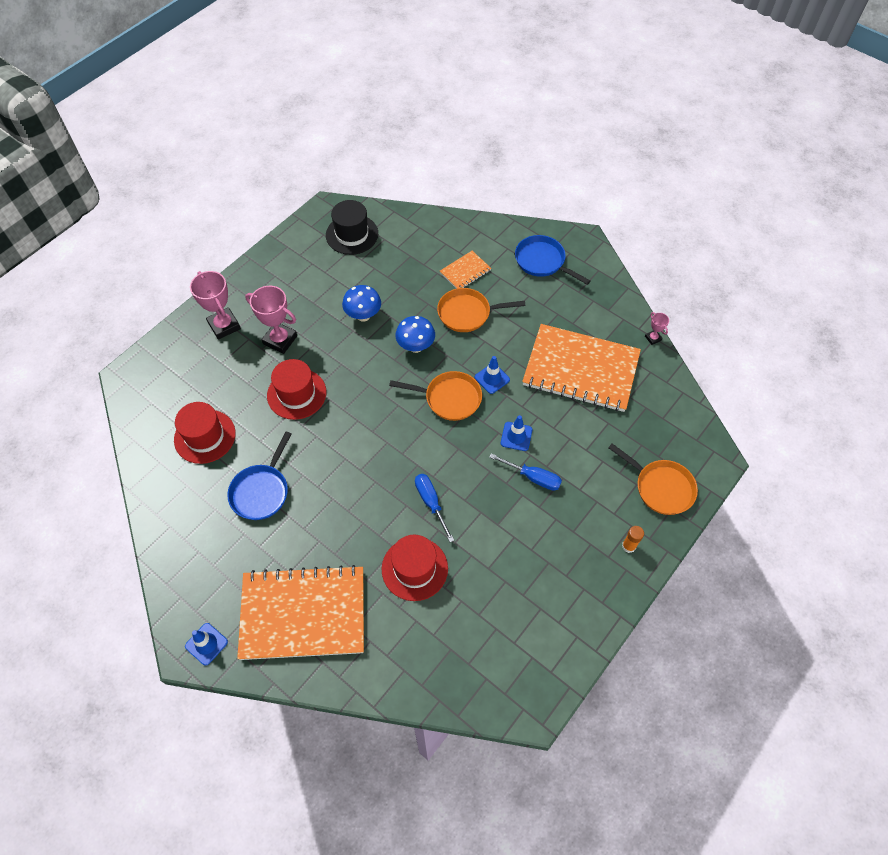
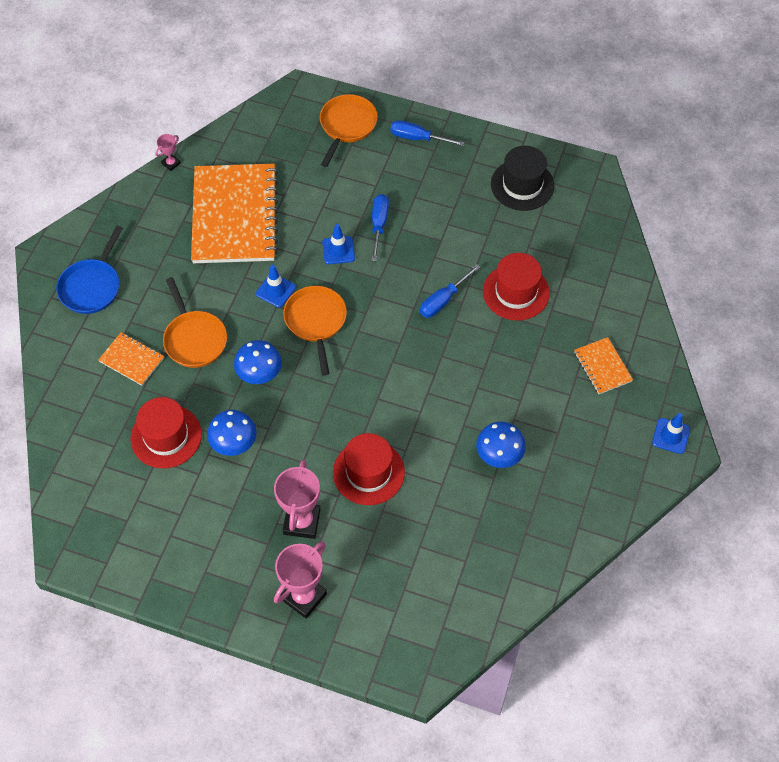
camera: 110 degrees left, 0 degrees up
red hat [174,402,236,464] -> red hat moved to [131,397,202,468]
blue pan [227,432,291,520] -> blue mushroom [476,422,526,468]
orange notebook [237,565,364,660] -> orange notebook [574,337,633,394], size x0.44
black hat [326,200,378,255] -> black hat moved to [491,146,554,211]
orange glue stick [622,526,644,553] -> blue screwdriver [391,120,465,146]

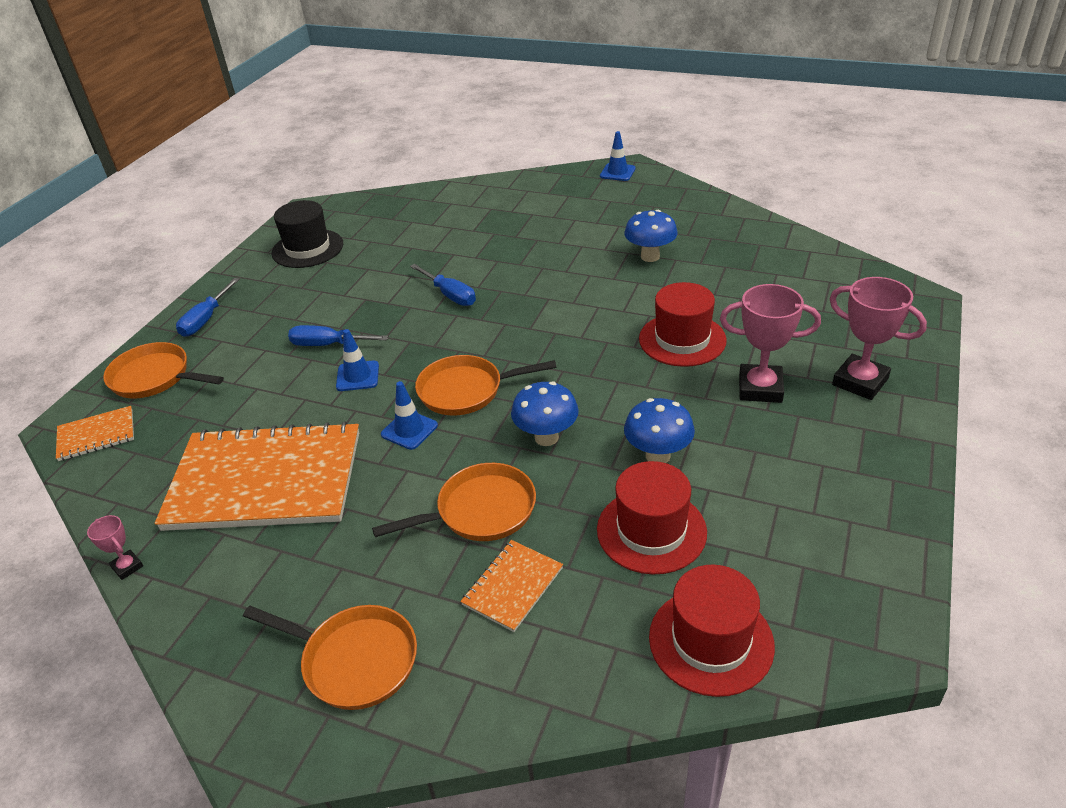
camera: 85 degrees left, 20 degrees down
blue pan [56,226,123,314] -> orange pan [243,605,417,710]
red hat [483,253,550,321] -> red hat moved to [649,565,775,697]
orange notebook [574,337,633,394] -> orange notebook moved to [56,406,134,461]

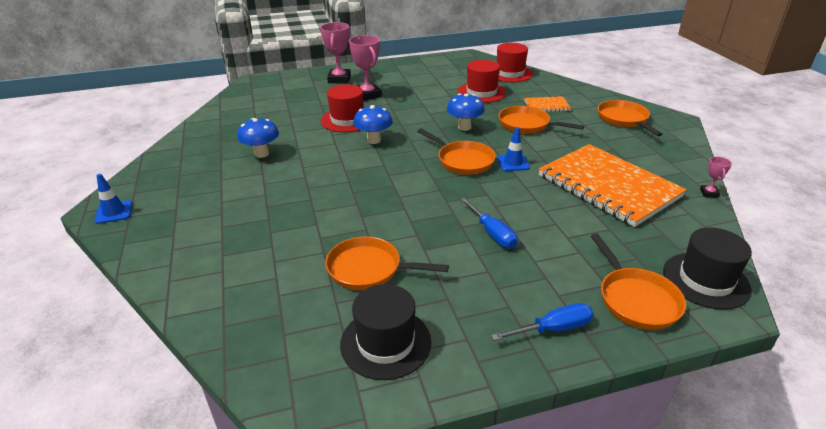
camera: 130 degrees left, 5 degrees down
orange notebook [56,406,134,461] -> black hat [663,227,752,310]
blue traffic cone [336,329,379,391] -> none
blue screwdriver [410,264,476,306] -> none
blue mushroom [624,398,695,463] -> blue mushroom moved to [353,105,393,144]
none -> orange pan [325,237,449,290]

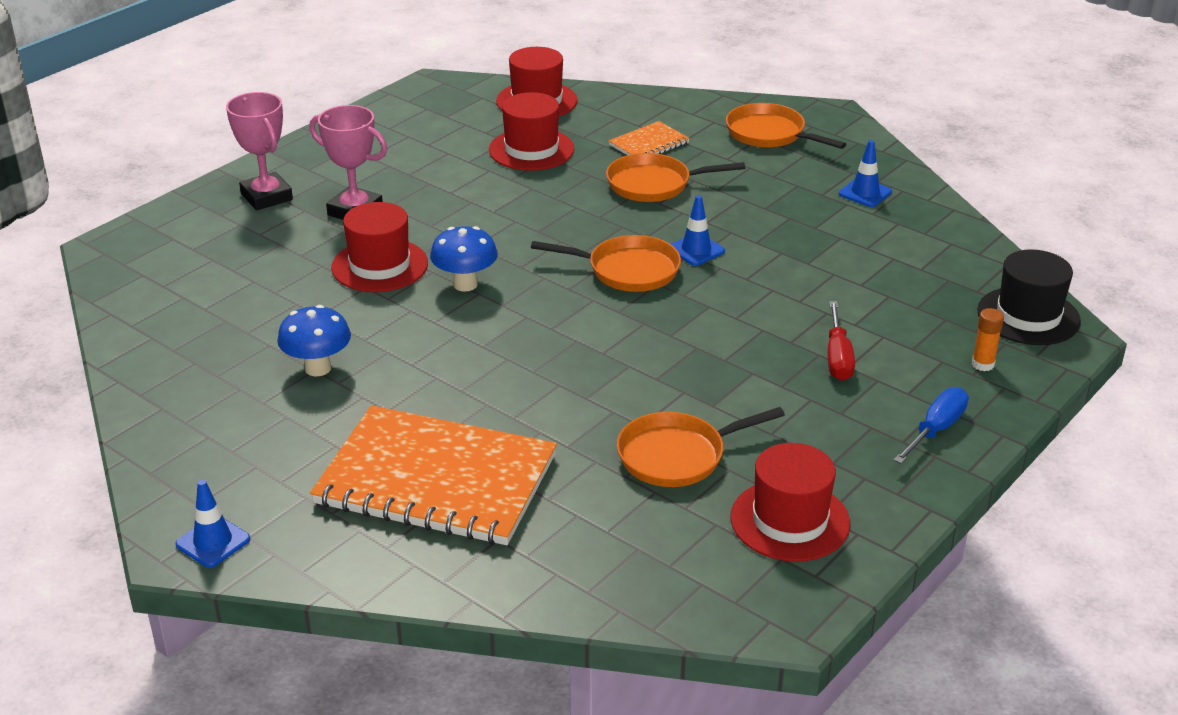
camera: 35 degrees left, 0 degrees up
black hat [340,284,432,380] -> red hat [730,443,850,562]
blue mushroom [447,93,485,131] -> none
blue screwdriver [460,198,517,248] -> none
orange notebook [539,144,687,227] -> orange notebook moved to [310,405,557,545]
orange pan [591,234,686,330] -> orange glue stick [972,308,1004,371]
pink trophy [700,157,732,198] -> none
none -> red screwdriver [827,301,855,381]
none -> blue traffic cone [839,140,892,207]

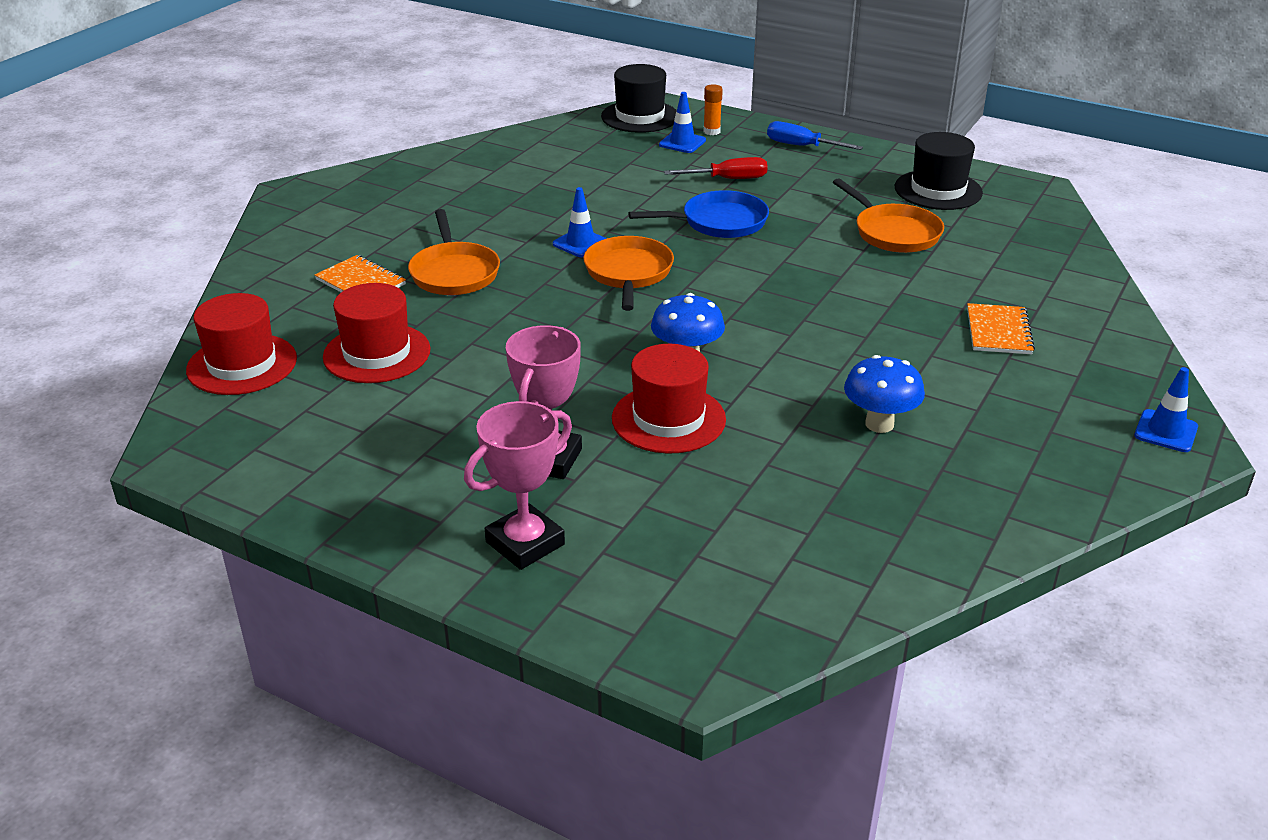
camera: 100 degrees left, 0 degrees up
orange notebook [310,405,557,545] -> orange notebook [967,303,1035,354], size x0.44
orange pan [726,103,846,149] -> none
red hat [730,443,850,562] -> black hat [895,132,983,210]
blue traffic cone [839,140,892,207] -> blue traffic cone moved to [659,92,706,153]
none -> blue pan [628,190,769,238]

